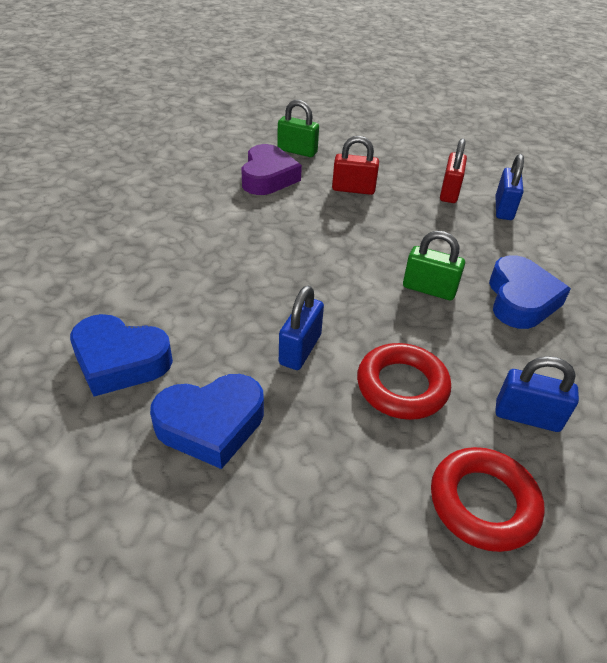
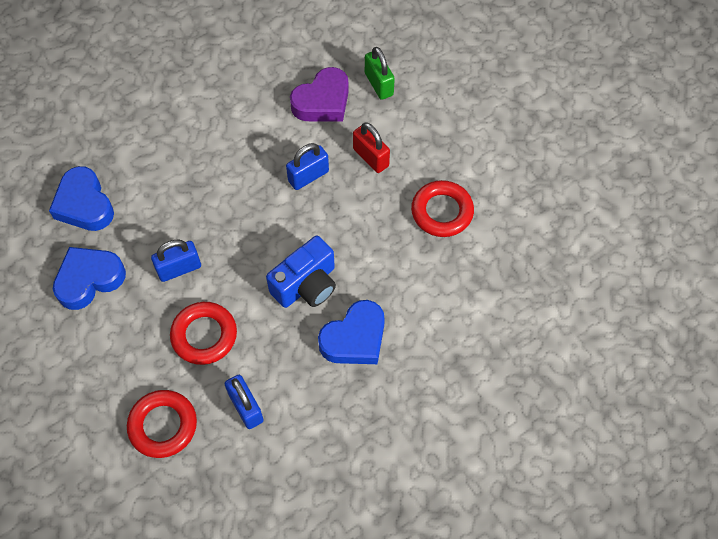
camera: 45 degrees right, 20 degrees up
blue heart [150,374,264,469] -> blue heart turned 120 degrees clockwise [53,247,126,310]
green padlock [403,231,465,300] -> blue camera [266,236,336,308]
red padlock [440,138,467,203] -> red ring [411,180,474,237]
blue padlock [495,154,524,220] -> blue padlock moved to [286,143,329,190]

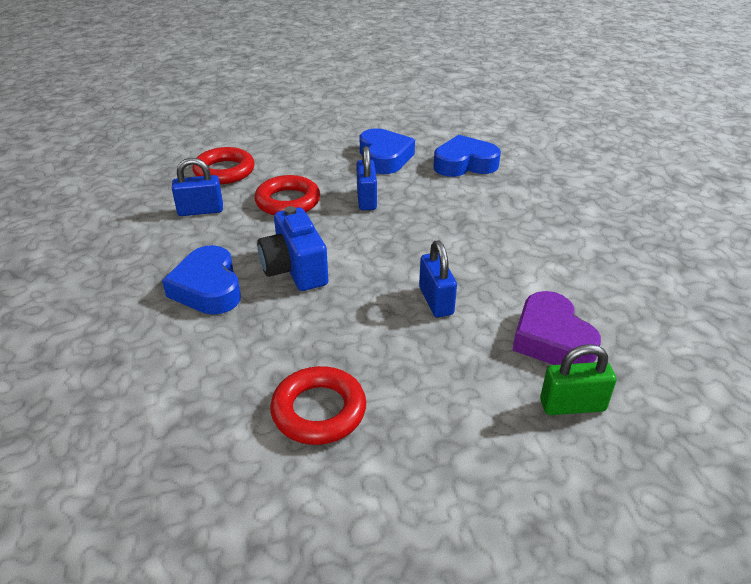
camera: 110 degrees right, 25 degrees down
red padlock [353,122,390,173] -> none

